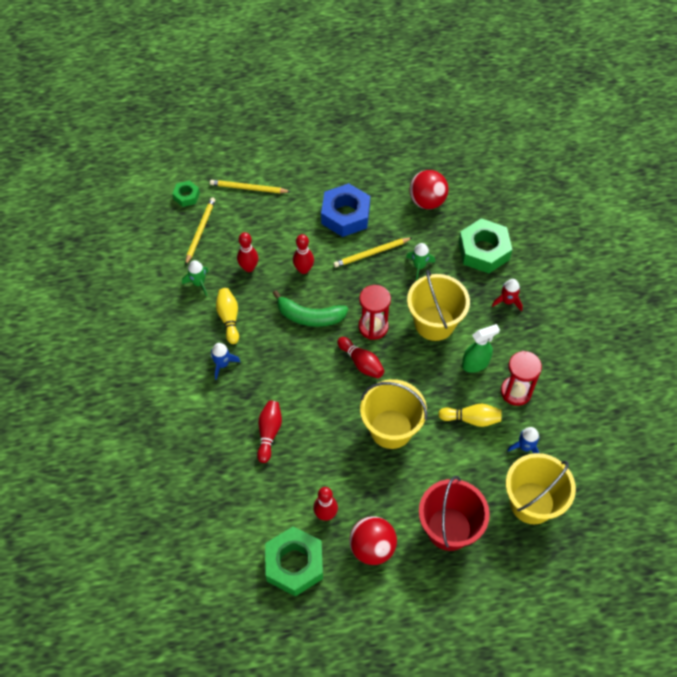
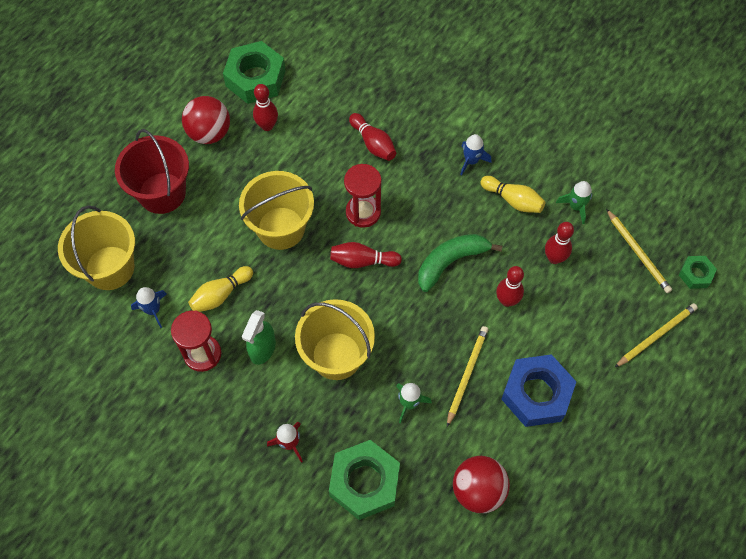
camera: 135 degrees right, 5 degrees up
red hourglass [358,285,391,340] -> red hourglass moved to [344,164,381,228]

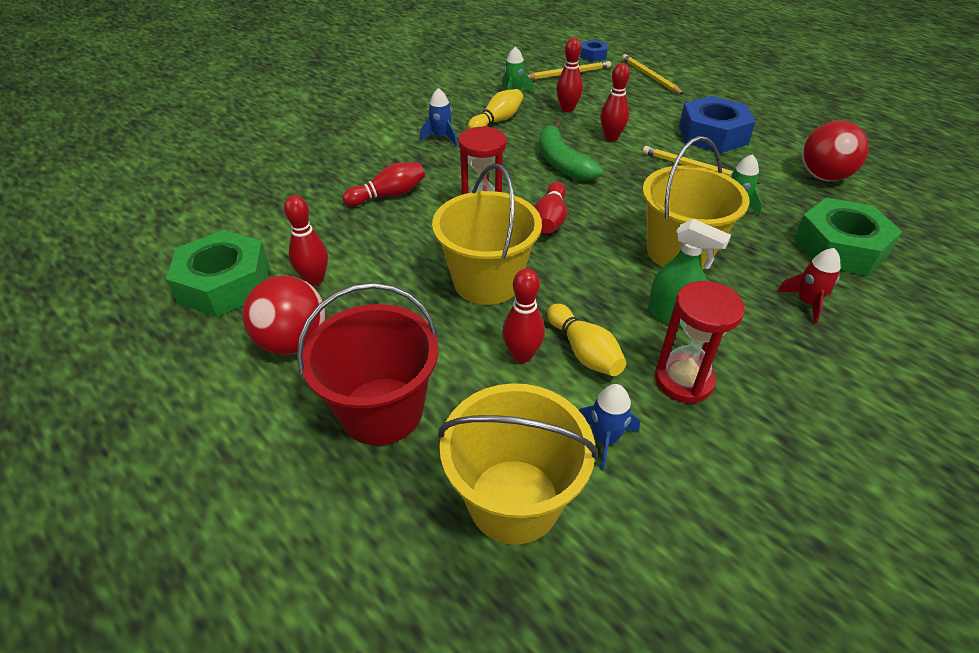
camera: 80 degrees left, 20 degrees down
green nut [679,256,717,289] -> blue nut [580,40,608,62]
none -> red bowling pin [502,268,545,363]

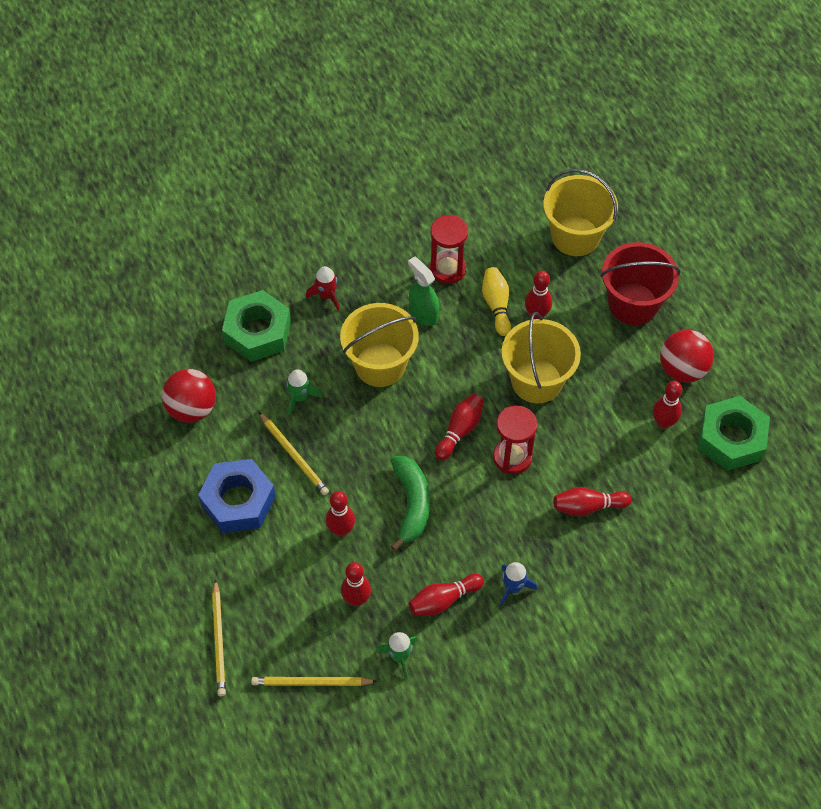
camera: 160 degrees left, 15 degrees up
yellow bowling pin [468,89,523,129] -> red bowling pin [409,574,484,616]
blue rocket [579,384,640,471] -> none
blue nut [580,40,608,62] -> none

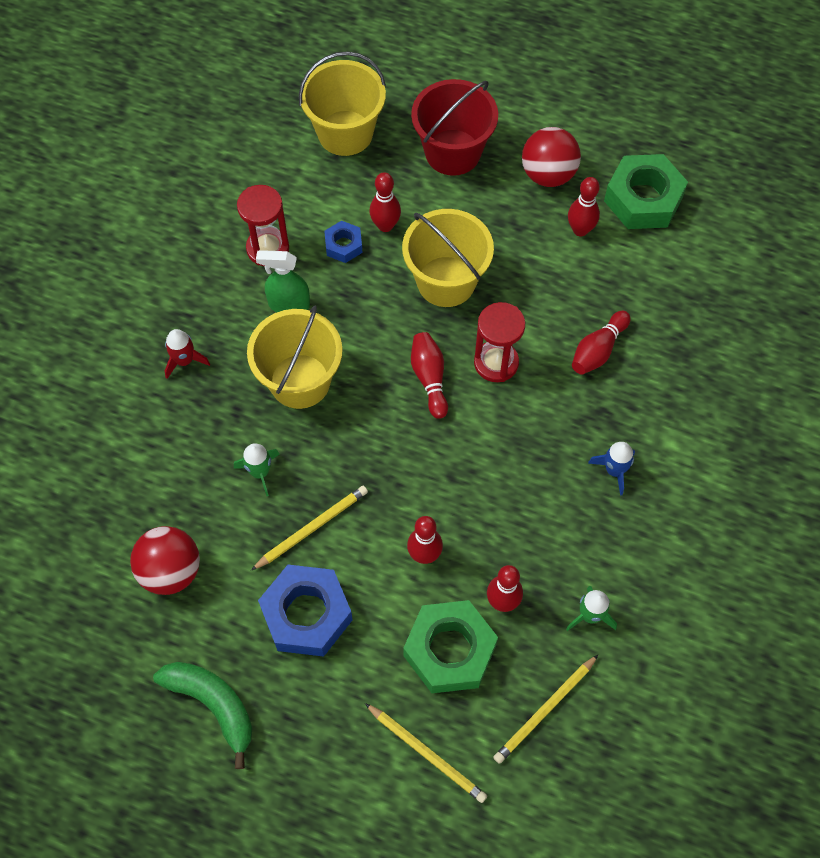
camera: 45 degrees left, 5 degrees up
green nut [222,290,291,362] -> green nut moved to [403,600,498,693]
yellow pencil [259,412,329,495] -> yellow pencil turned 45 degrees counterclockwise [251,486,368,570]
green banana [391,456,430,551] -> green banana moved to [153,662,252,769]
red bowling pin [409,574,484,616] -> none
yellow bowling pin [482,267,511,336] -> blue nut [324,221,363,263]

